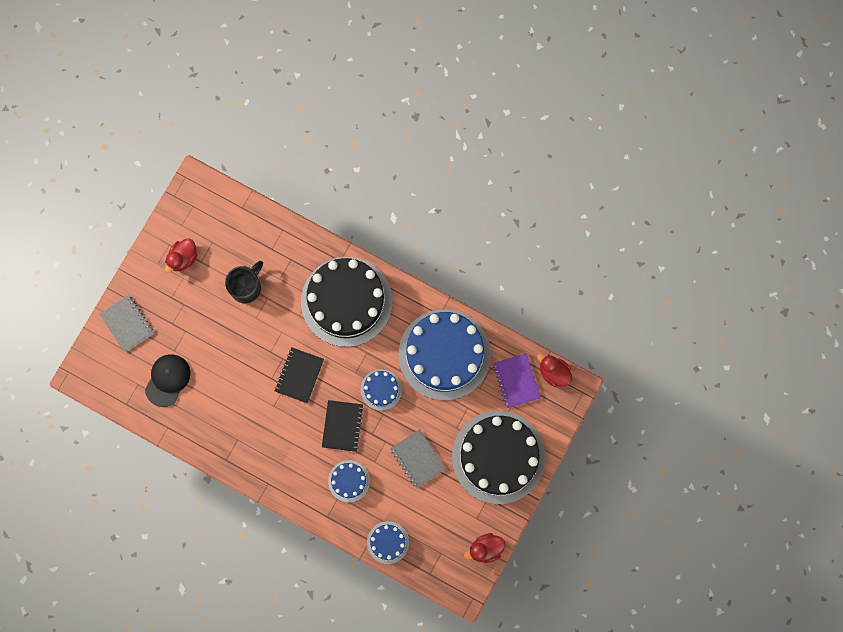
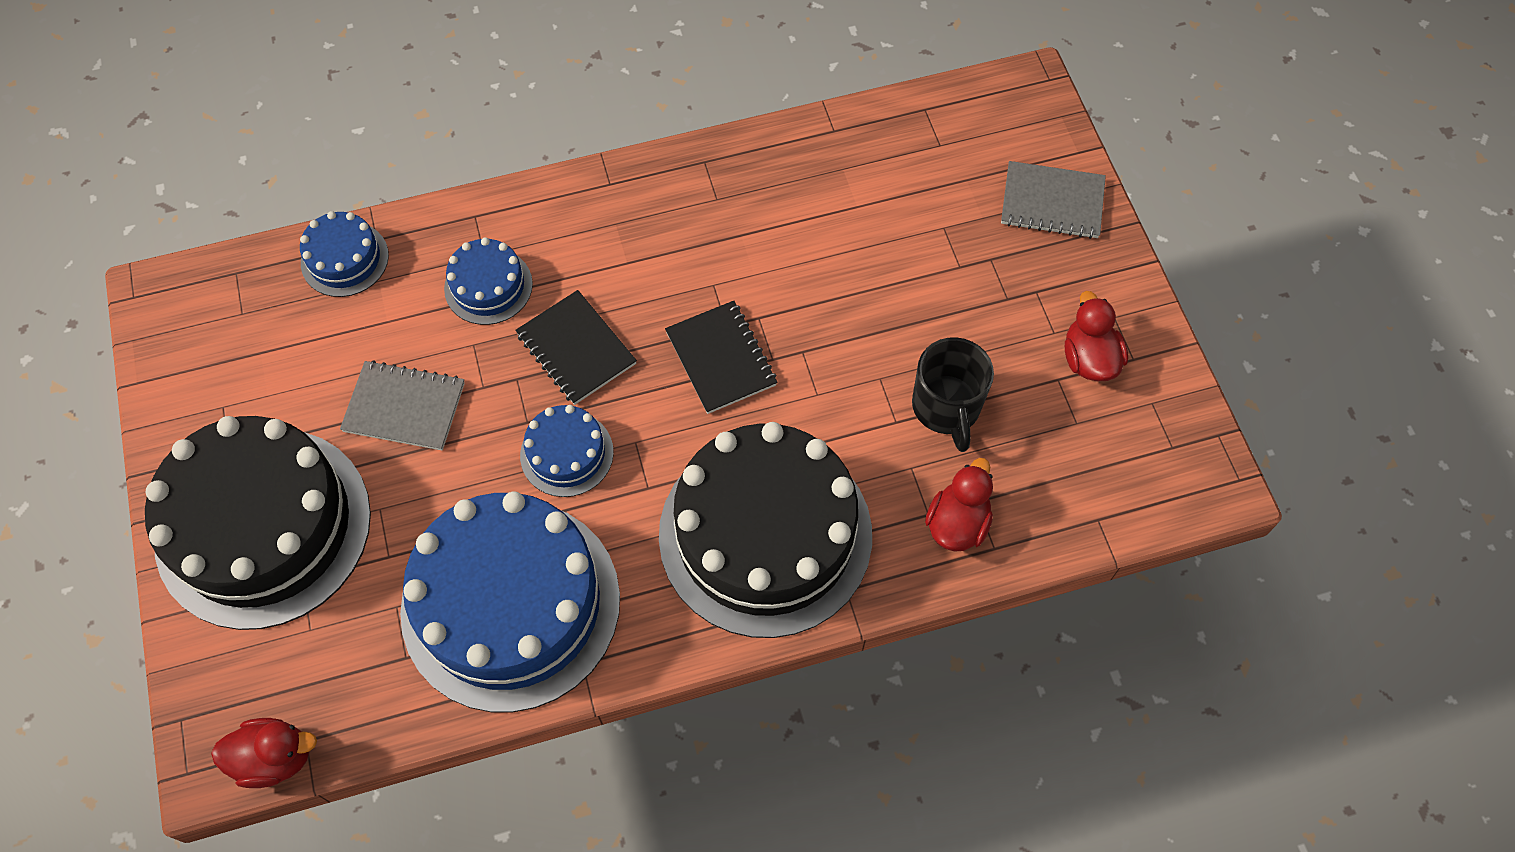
camera: 135 degrees right, 15 degrees down
black cap [145,355,190,407] -> none
red duck [464,533,506,563] -> red duck moved to [925,458,993,552]
purple notebook [493,353,541,408] -> none

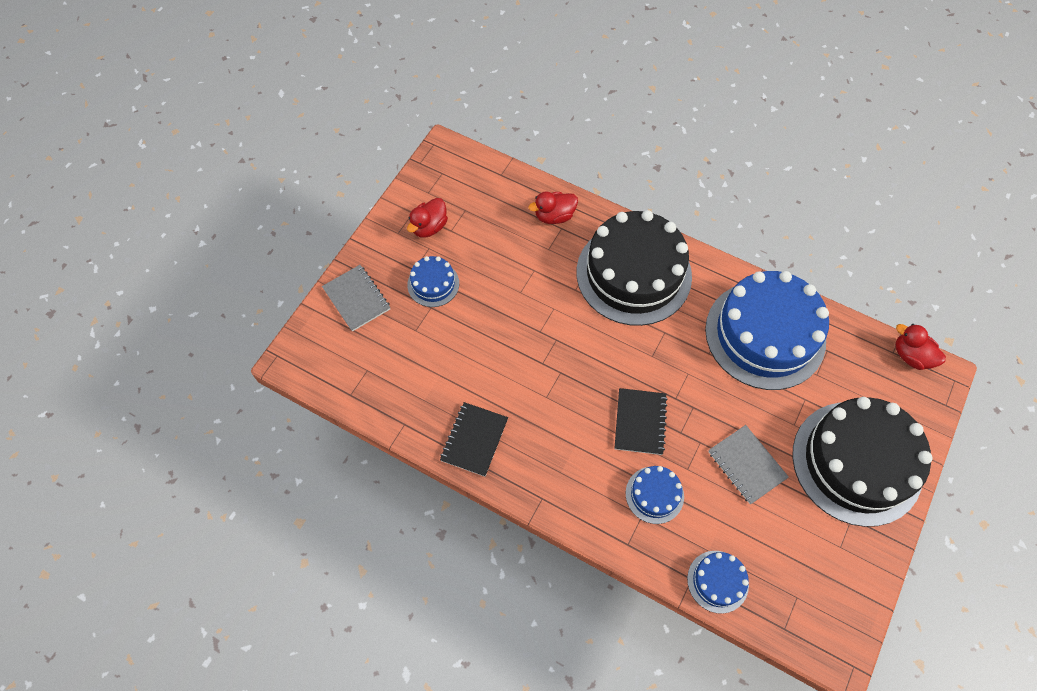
camera: 135 degrees left, 0 degrees up
blue cake [520,405,614,497] -> blue cake moved to [407,256,459,307]
black notebook [665,301,777,414] -> black notebook moved to [440,402,508,477]
black mug [912,337,994,452] -> none

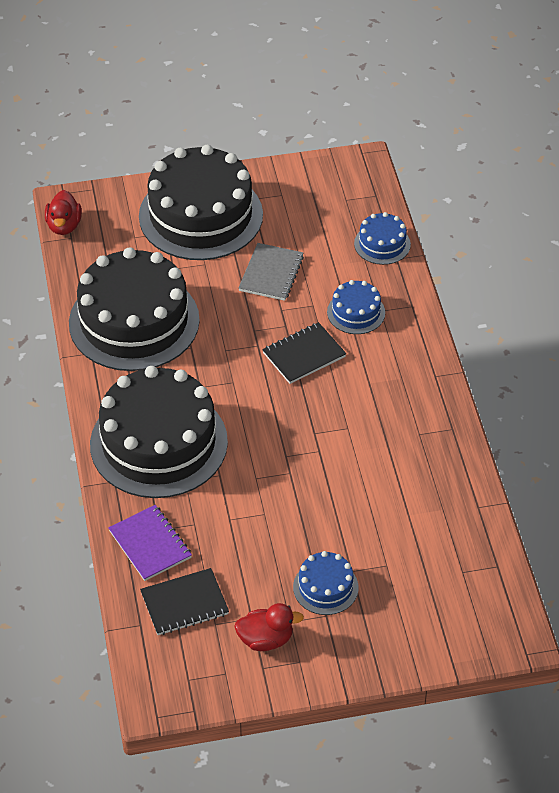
camera: 130 degrees left, 15 degrees down
grey notebook [322,265,390,332] -> none
black notebook [440,402,508,477] -> black notebook moved to [140,568,229,635]
red duck [528,191,578,224] -> purple notebook [108,505,192,581]
blue cake [705,271,829,390] -> black cake [69,247,200,371]

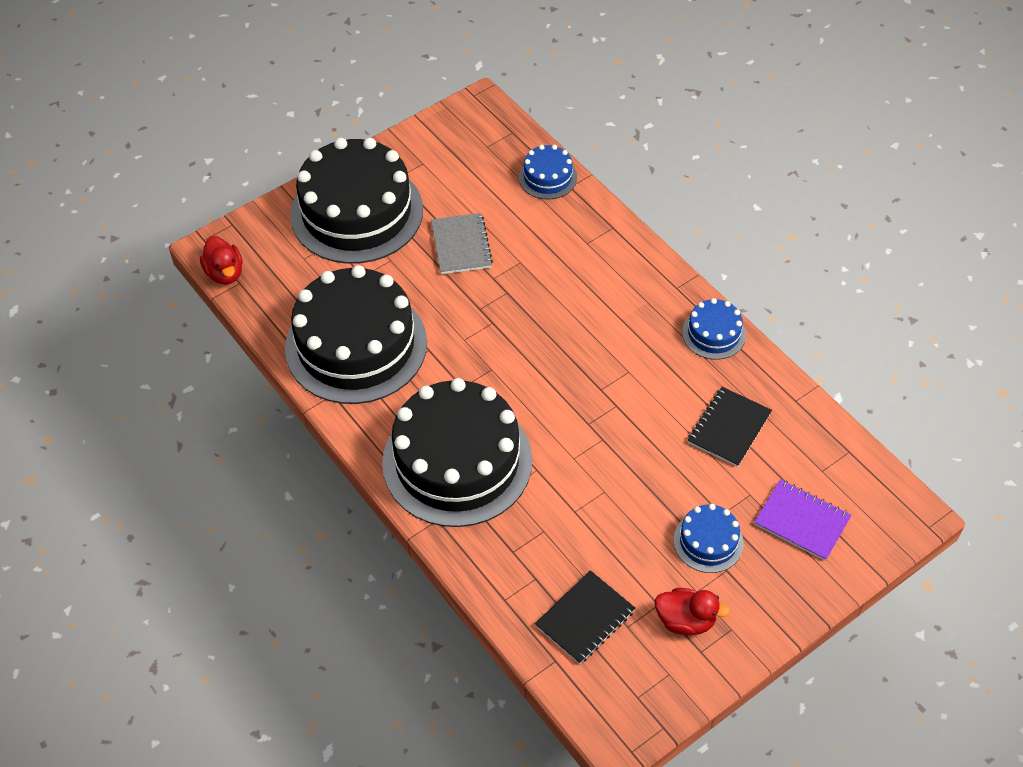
camera: 25 degrees left, 5 degrees up
purple notebook [108,505,192,581] -> purple notebook moved to [754,479,852,561]
red duck [234,603,304,651] -> red duck turned 45 degrees clockwise [655,588,730,635]
black notebook [262,322,346,384] -> black notebook moved to [688,387,772,467]
blue cake [327,280,385,334] -> blue cake moved to [682,298,746,360]

